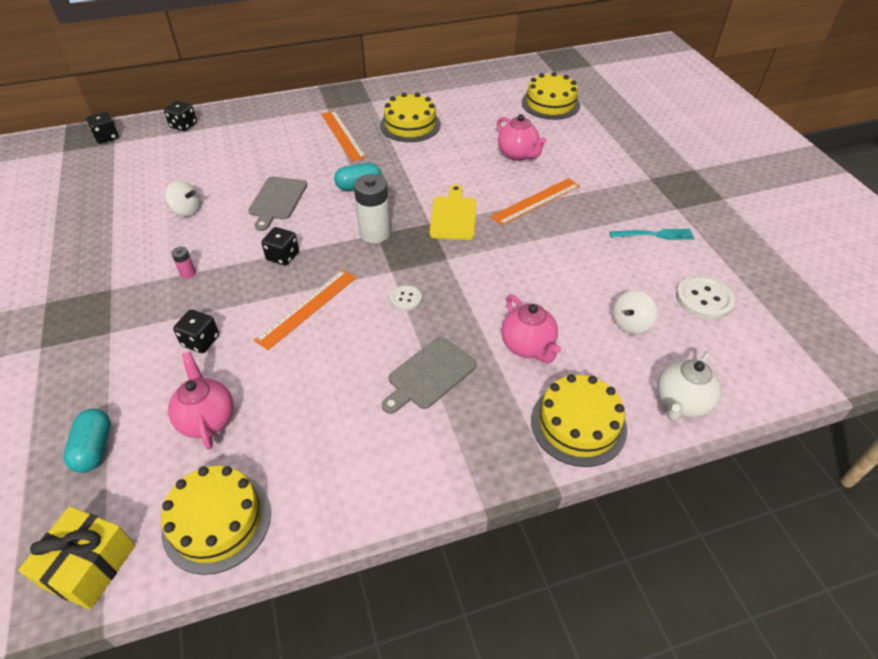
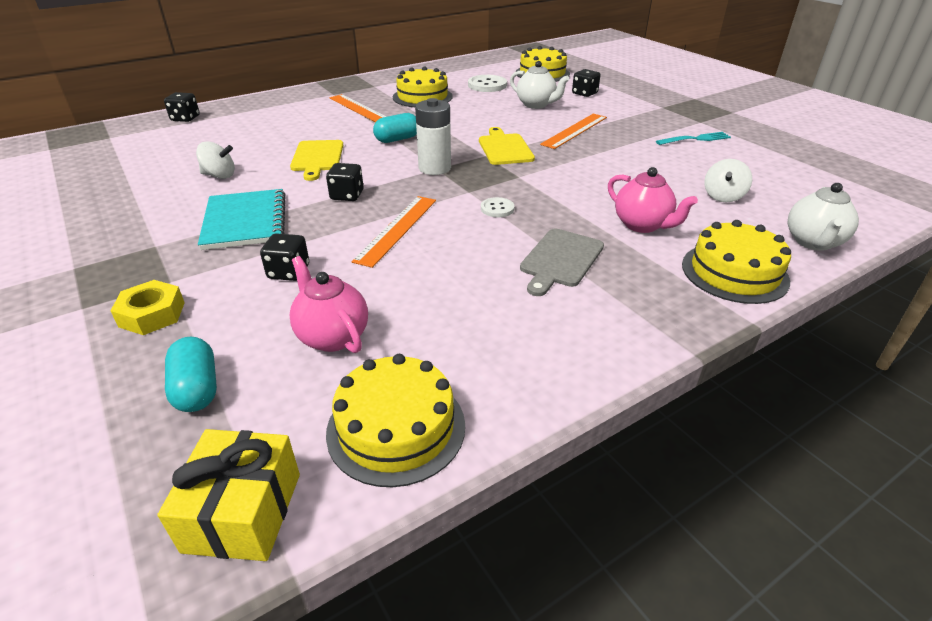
camera: 15 degrees left, 10 degrees down
black dice [86,112,119,144] -> black dice moved to [572,69,601,97]
pink battery [171,247,196,279] -> turquoise notebook [198,189,285,250]
grey cutting board [248,177,307,231] -> yellow cutting board [290,140,343,181]
pink teapot [497,114,547,161] -> white teapot [510,61,569,109]
white button [676,275,735,320] -> white button moved to [468,75,507,92]
none -> yellow nut [111,280,185,335]

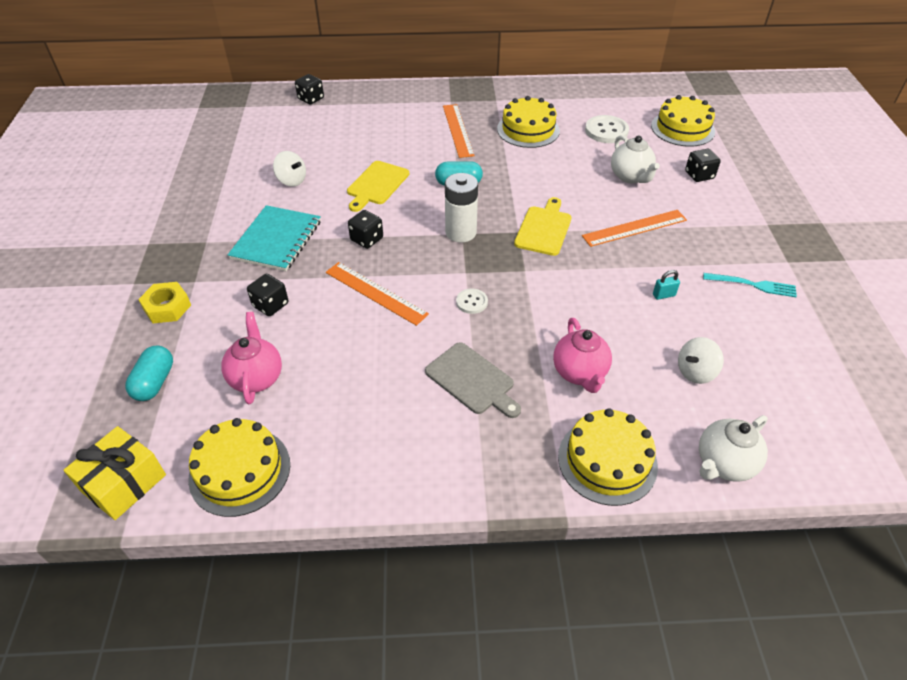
camera: 30 degrees right, 10 degrees up
orange ruler [352,196,436,268] -> orange ruler turned 75 degrees clockwise [326,262,429,326]
grey cutting board [520,229,604,296] -> grey cutting board turned 105 degrees counterclockwise [425,343,521,418]
none -> turquoise padlock [653,270,680,300]

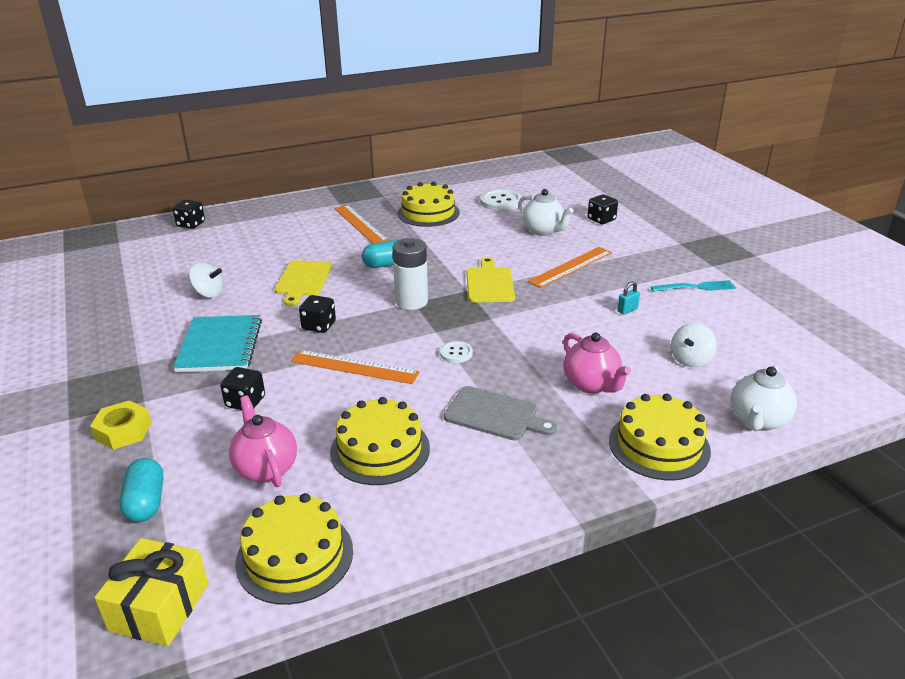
camera: 20 degrees left, 15 degrees down
yellow cake [651,95,715,147] -> yellow cake moved to [330,397,430,485]

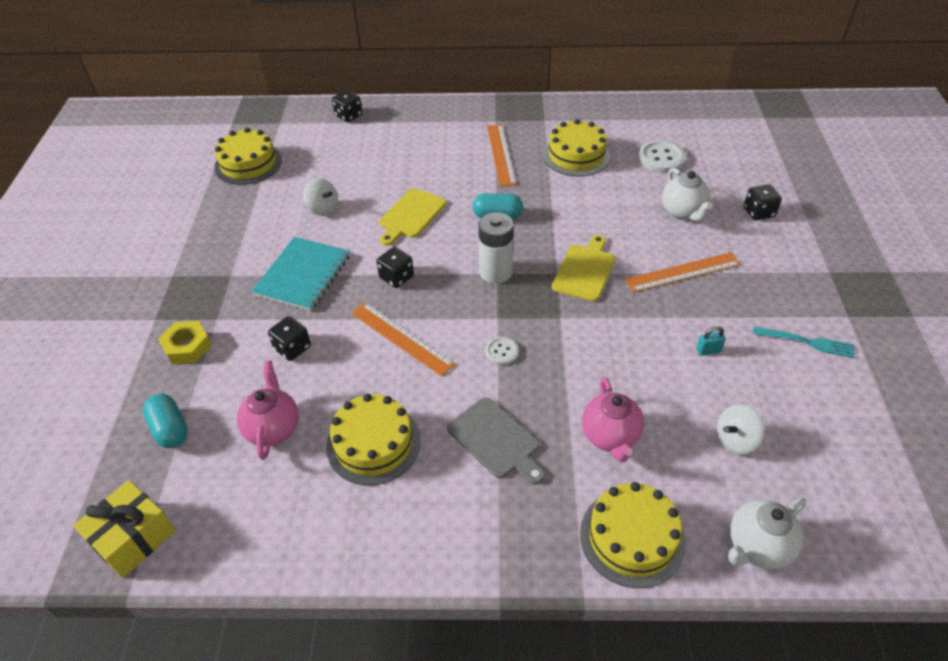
camera: 25 degrees right, 15 degrees up
turquoise capsule [119,458,164,522] -> turquoise capsule turned 45 degrees counterclockwise [143,394,188,448]
yellow cake [235,493,353,605] -> yellow cake moved to [214,128,282,185]

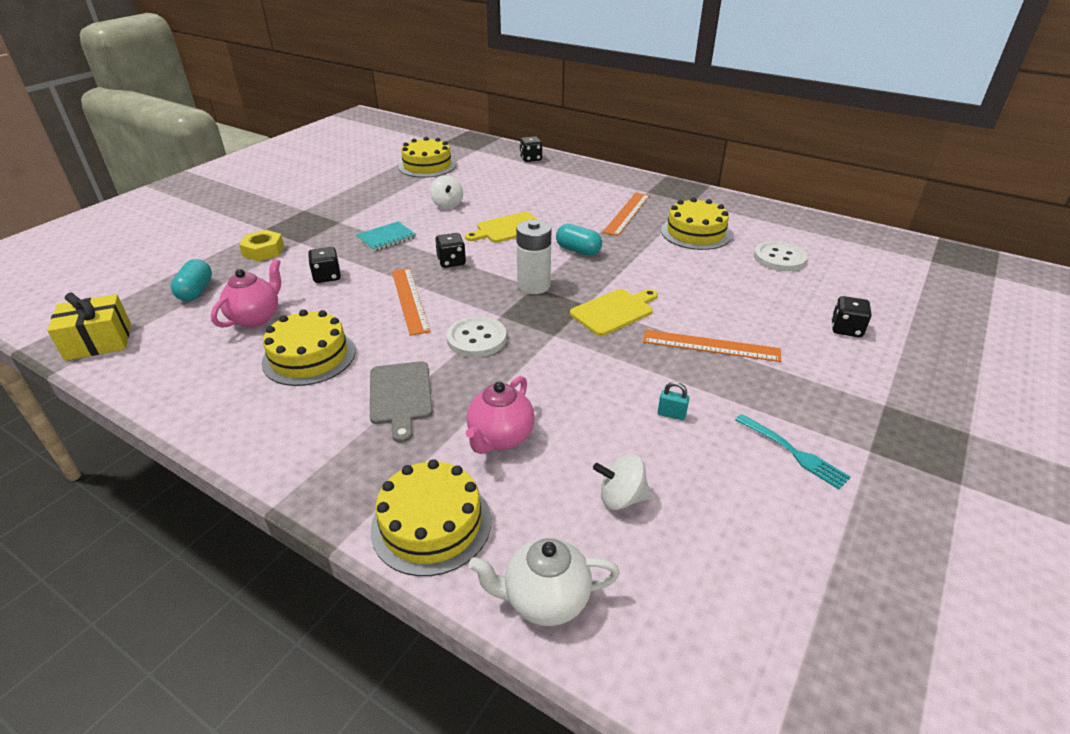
camera: 30 degrees right, 10 degrees down
turquoise notebook [251,237,350,311] -> turquoise notebook [356,221,416,252], size x0.64
white button [485,337,519,365] -> white button [446,316,507,357], size x1.75
white teapot [662,168,713,222] -> none

